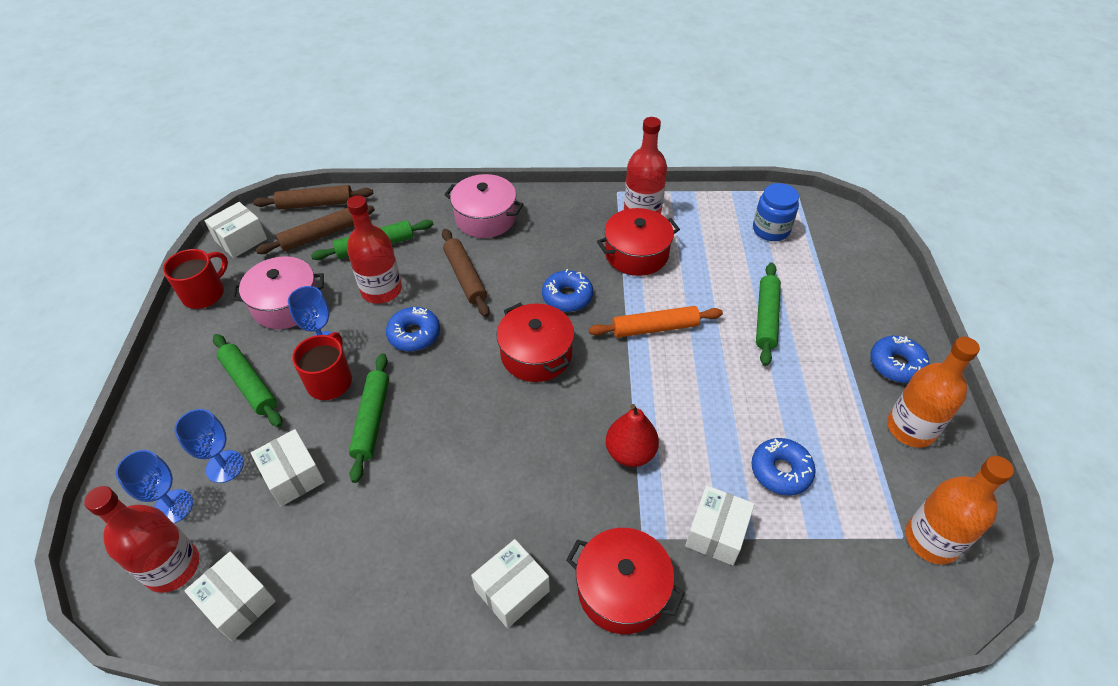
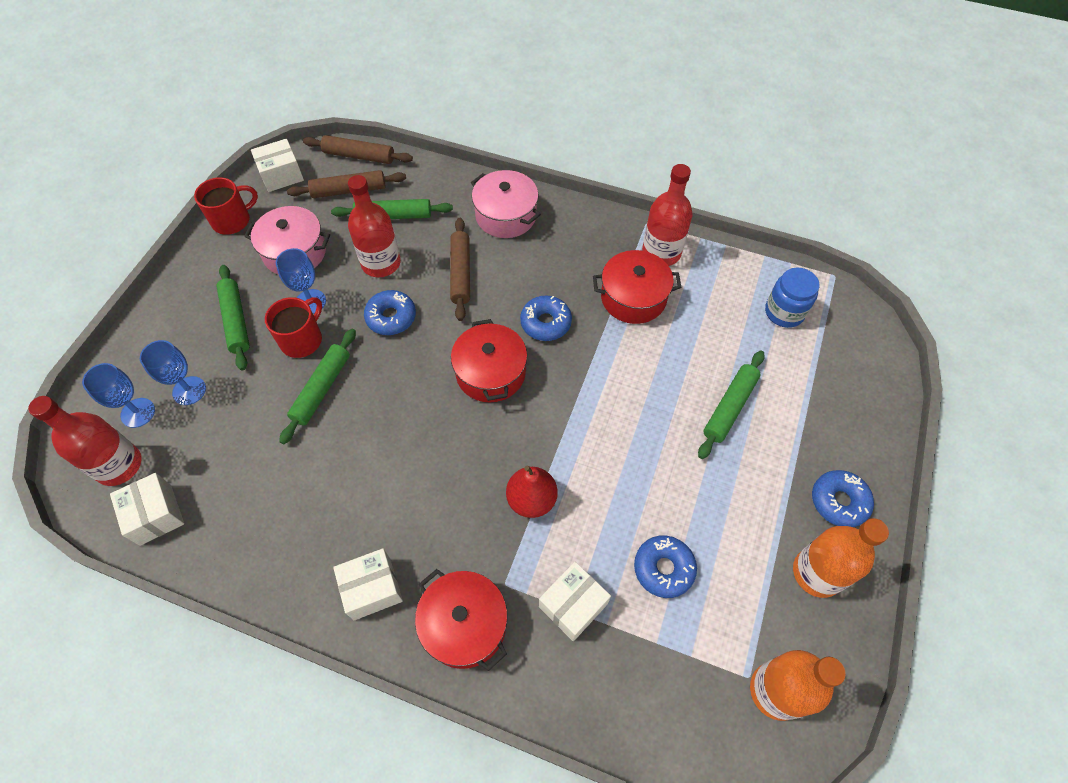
camera: 20 degrees right, 10 degrees up
white box [251,429,325,507] -> none
orange rolling pin [589,306,723,338] -> none

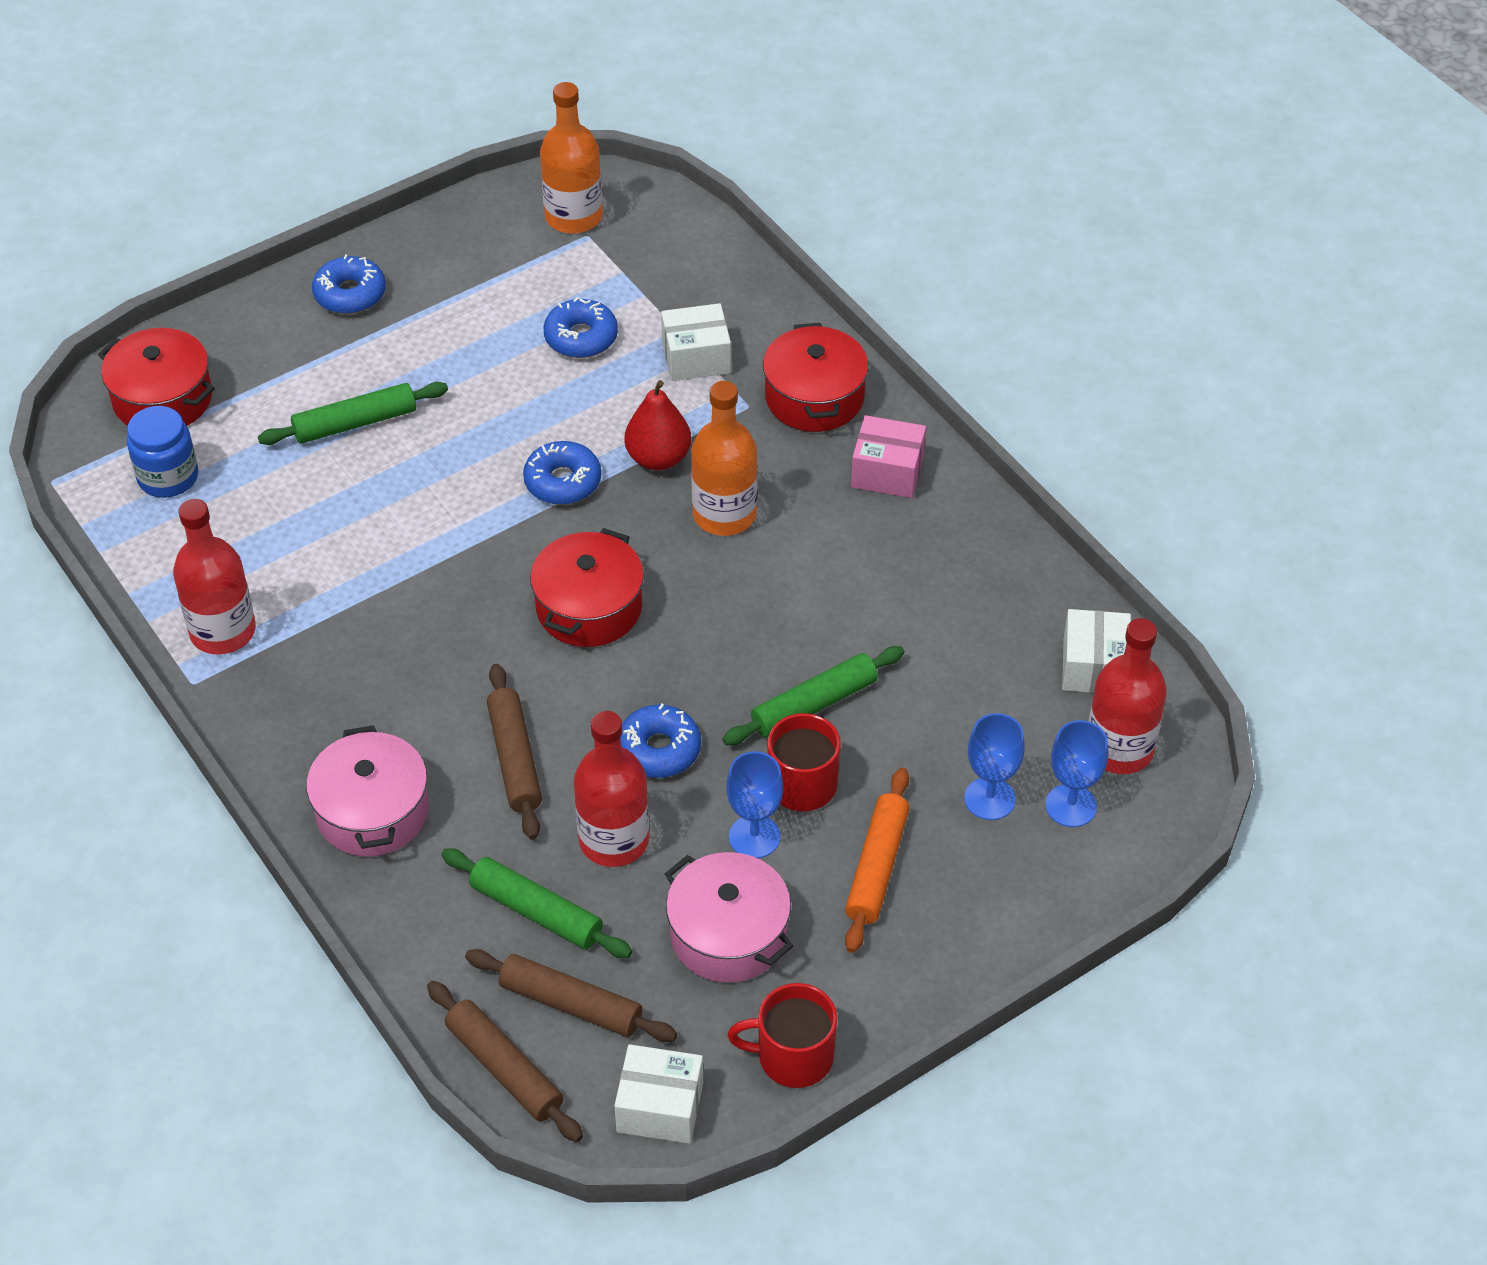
camera: 145 degrees left, 10 degrees down
green rolling pin [216,265,250,371] -> orange rolling pin [845,768,910,953]
white box [333,548,403,620] -> pink box [851,415,926,498]
brown rolling pin [450,218,470,321] -> brown rolling pin turned 45 degrees counterclockwise [487,664,542,840]
blue donut [520,295,572,341] -> blue donut moved to [523,441,601,505]
red pot [593,250,682,324] -> red pot moved to [98,328,215,426]
orange bottle [793,518,889,598] -> orange bottle moved to [691,381,758,536]

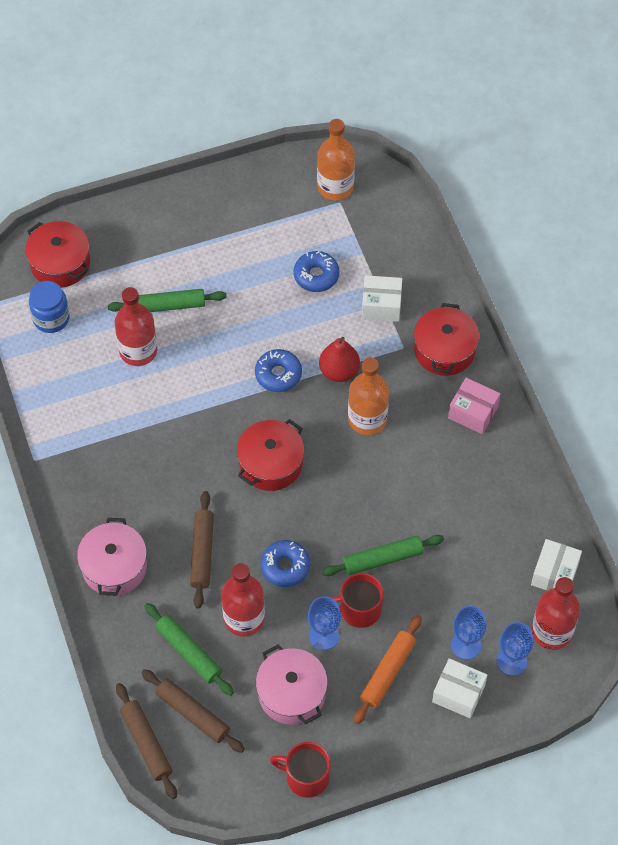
camera: 15 degrees right, 10 degrees up
red bottle [173,499,256,655] -> red bottle moved to [115,287,157,366]
blue donut [312,254,386,314] -> none
white box [614,1044,703,1144] -> white box moved to [432,658,487,718]

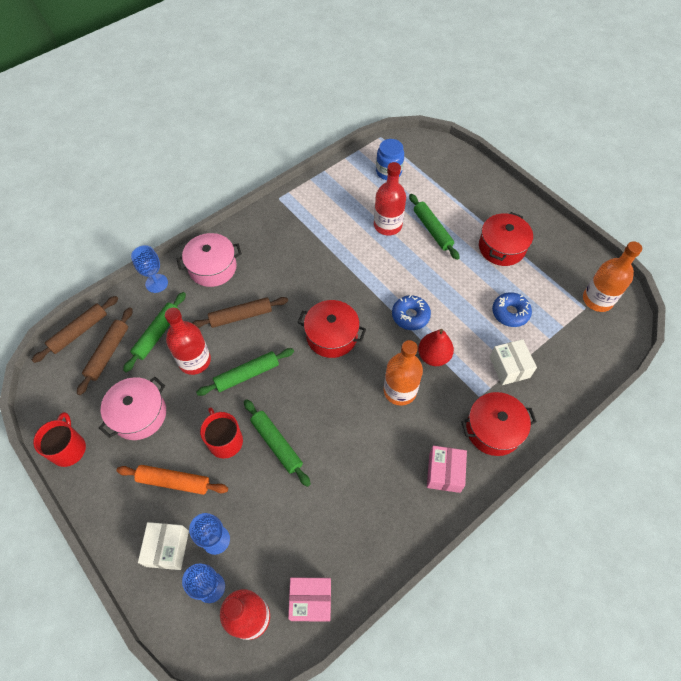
camera: 70 degrees right, 0 degrees up
red pot [25,221,90,288] -> red pot moved to [479,212,533,266]
blue donut [261,540,310,587] -> green rolling pin [196,348,294,396]
blue goblet [308,596,341,650] -> blue goblet moved to [131,245,168,293]
white box [531,539,582,591] -> pink box [288,578,331,622]

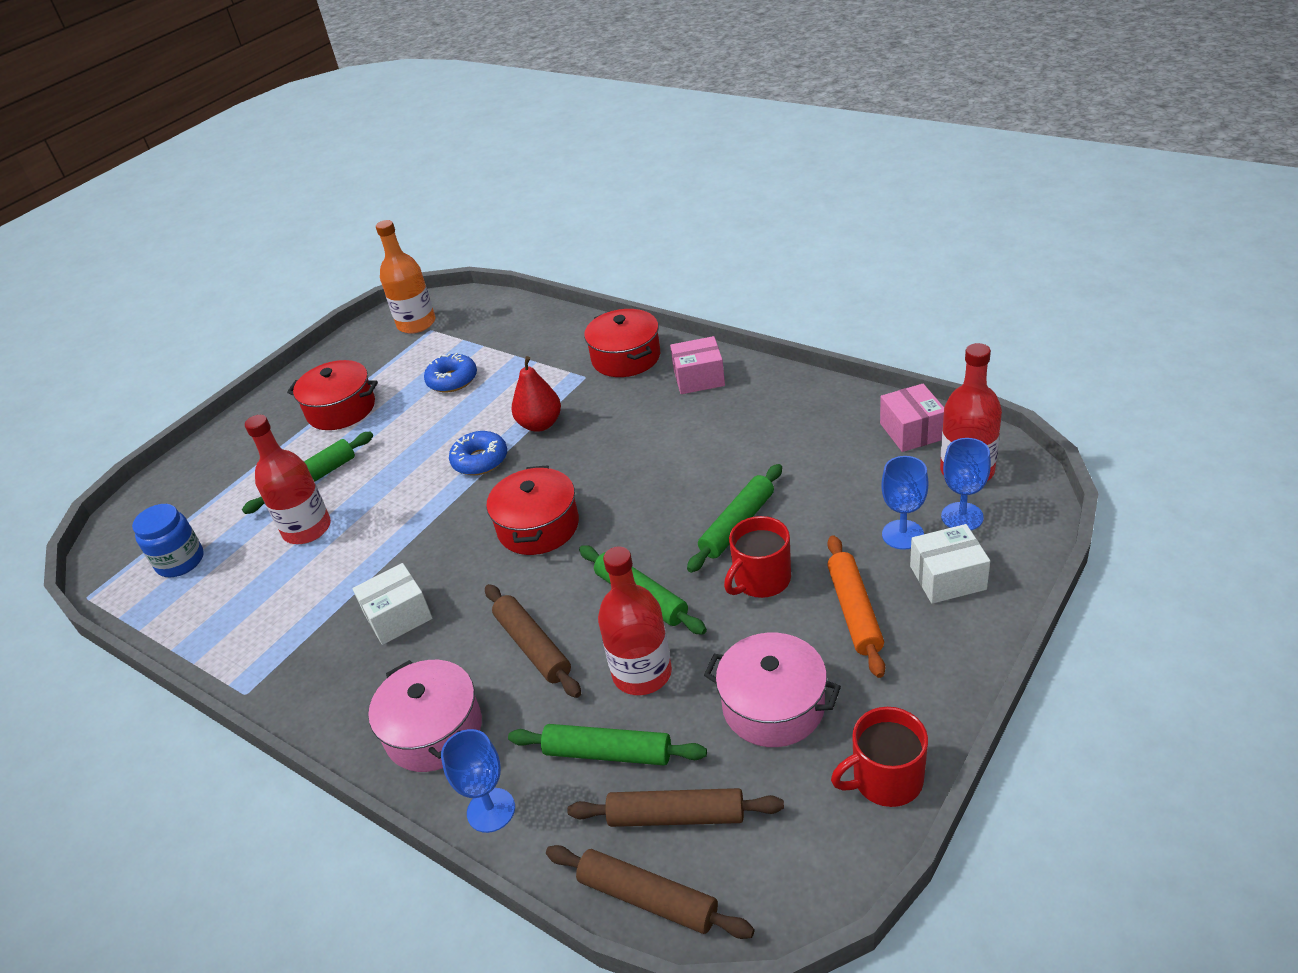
camera: 100 degrees left, 20 degrees down
orange bottle [384,340,423,406] -> none
white box [490,339,537,385] -> white box moved to [352,563,433,645]

